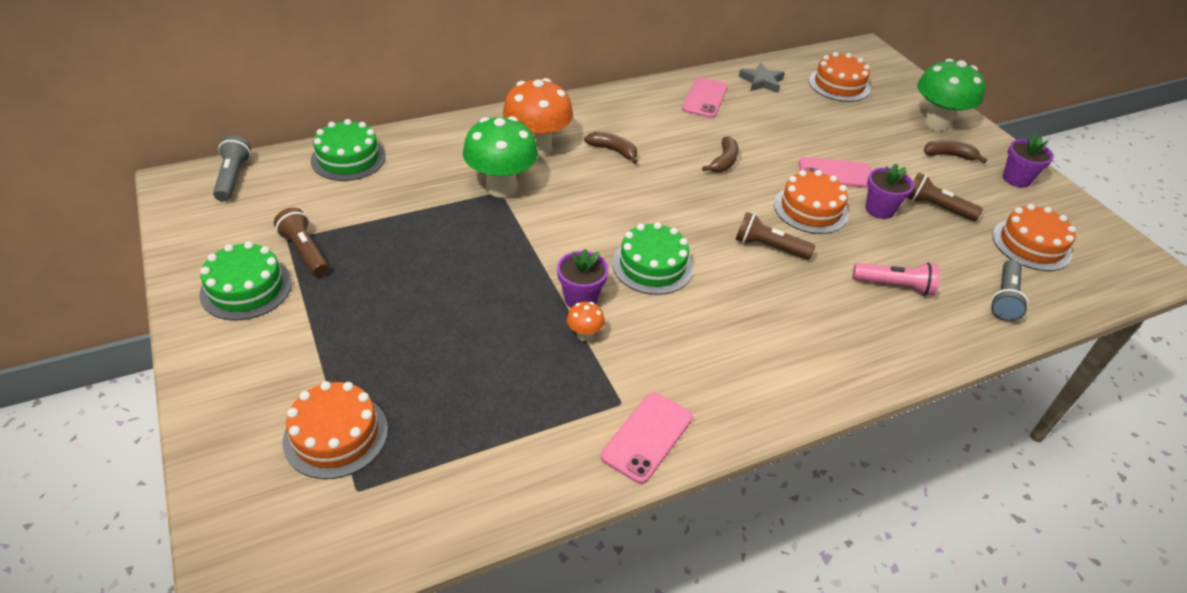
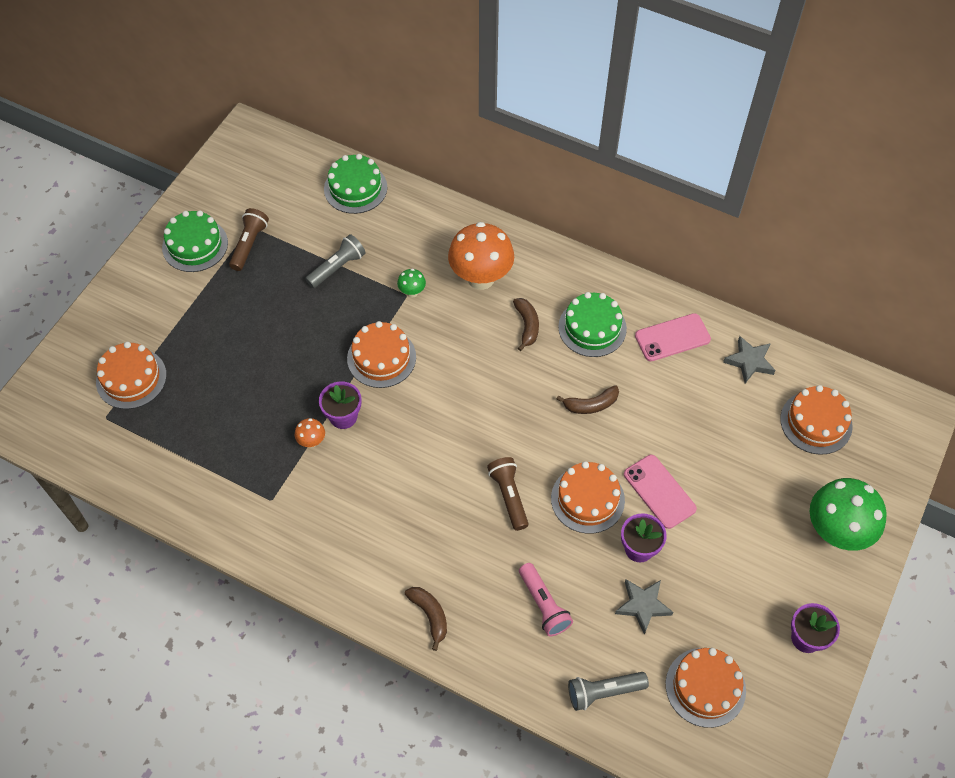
camera: 55 degrees right, 15 degrees up
grey flashlight [213,136,251,202] -> grey flashlight moved to [305,234,366,288]
green mushroom [463,116,538,198] -> green mushroom [397,269,426,297], size x0.43
pink phone [601,392,693,484] -> none
green cake [612,222,693,295] -> green cake moved to [558,292,627,357]
brown flashlight [908,173,983,221] -> none
brown banana [924,140,987,163] -> brown banana moved to [405,587,447,651]
none -> orange cake [347,321,416,388]
none -> grey star [615,579,674,635]

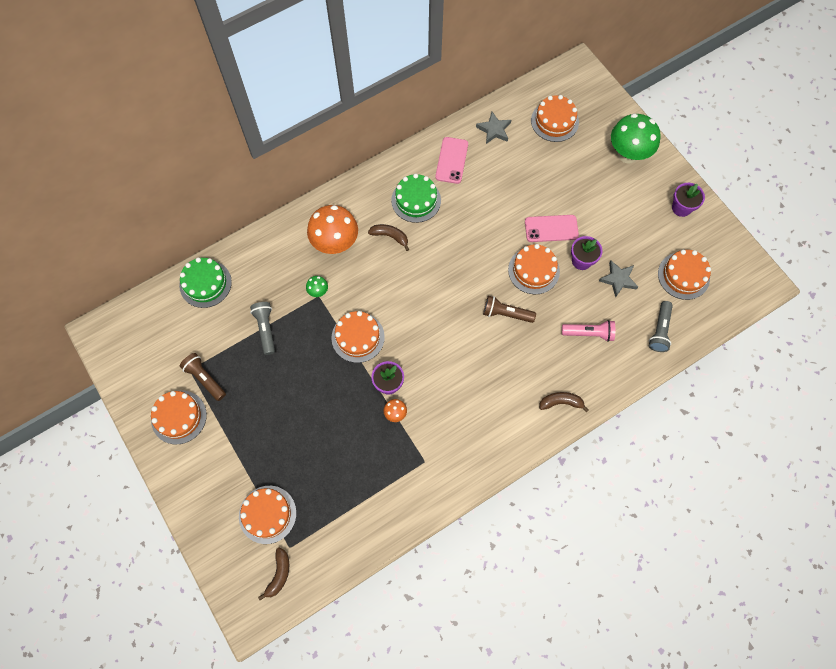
camera: 60 degrees left, 10 degrees up
green cake [162,210,228,272] -> orange cake [151,390,207,444]
brown banana [557,385,619,414] -> brown banana moved to [258,548,289,600]

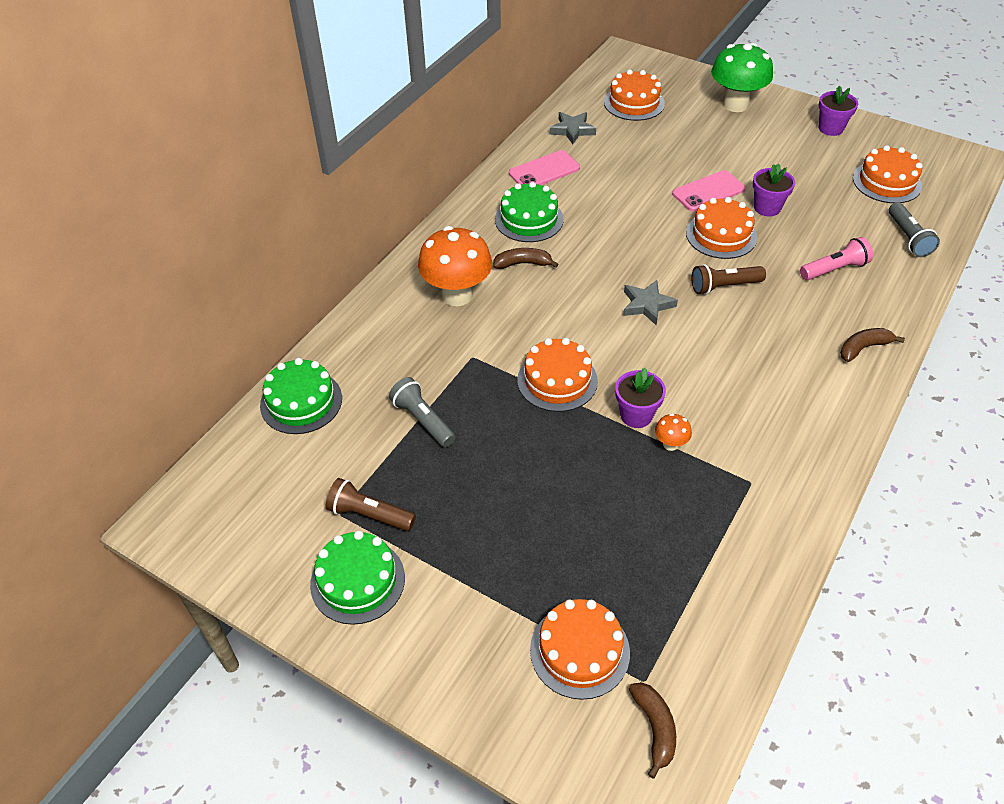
camera: 25 degrees left, 20 degrees down
orange cake [151,390,207,444] -> green cake [310,531,405,625]
green mushroom [306,276,328,297] -> none
pink phone [435,137,468,184] -> pink phone turned 75 degrees clockwise [509,150,580,185]
grey star [599,261,638,298] -> grey star moved to [623,280,678,325]

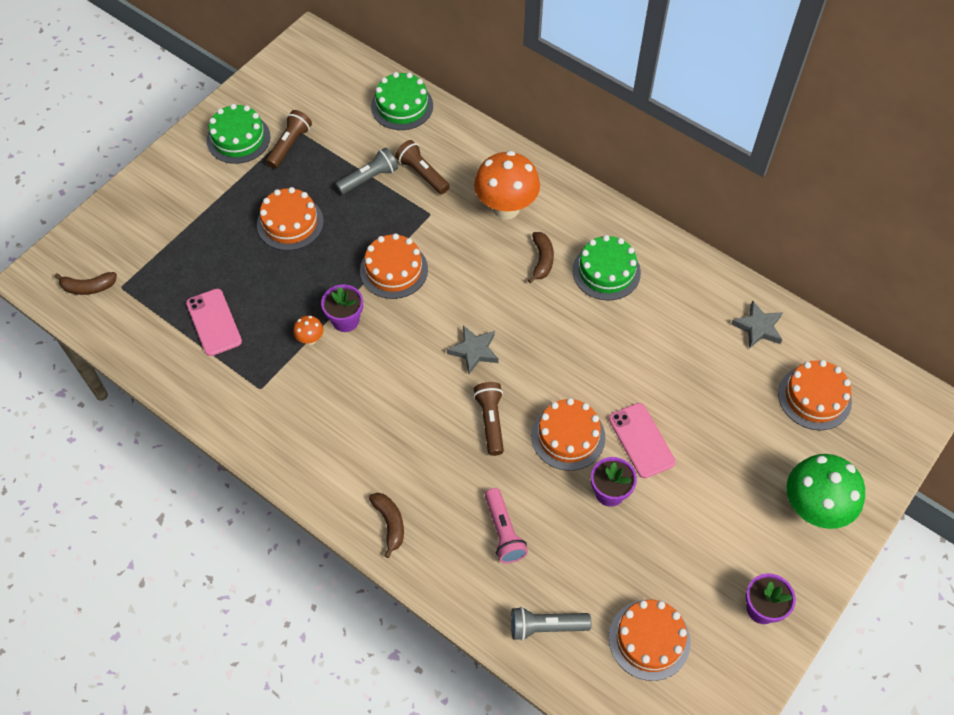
camera: 95 degrees right, 10 degrees up
pink phone [509,150,580,185] -> pink phone moved to [186,289,242,356]
orange cake [530,599,630,700] -> orange cake moved to [257,187,324,251]
none -> brown flashlight [395,140,450,194]

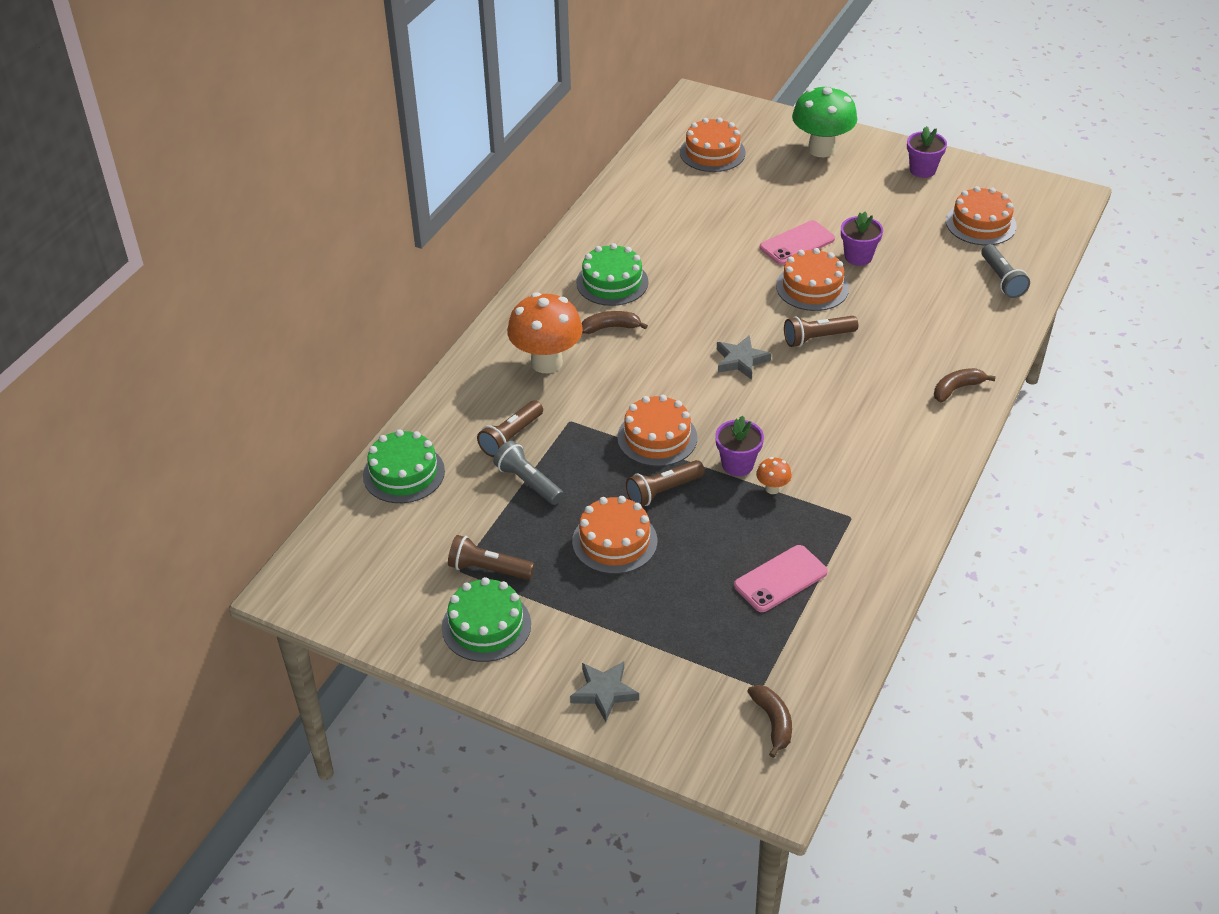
camera: 100 degrees left, 15 degrees down
pink flashlight [485,488,528,563] -> none
grey star [731,301,783,349] -> grey star moved to [570,661,639,722]
none -> brown flashlight [626,460,705,506]

